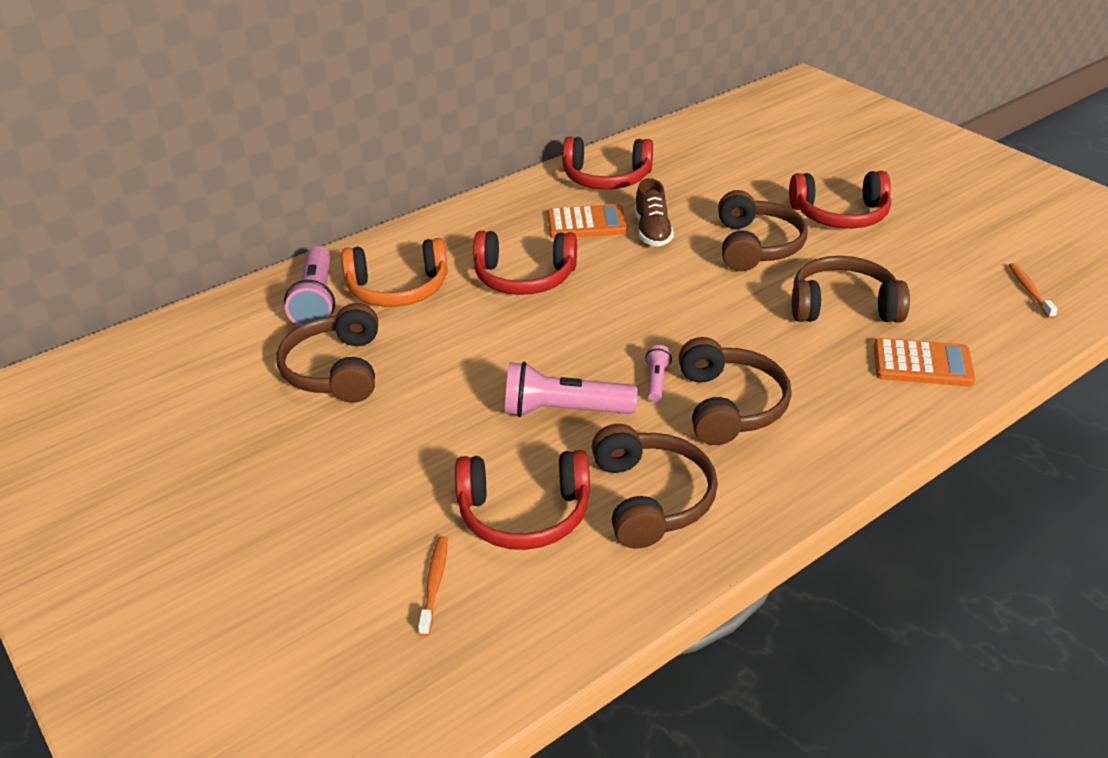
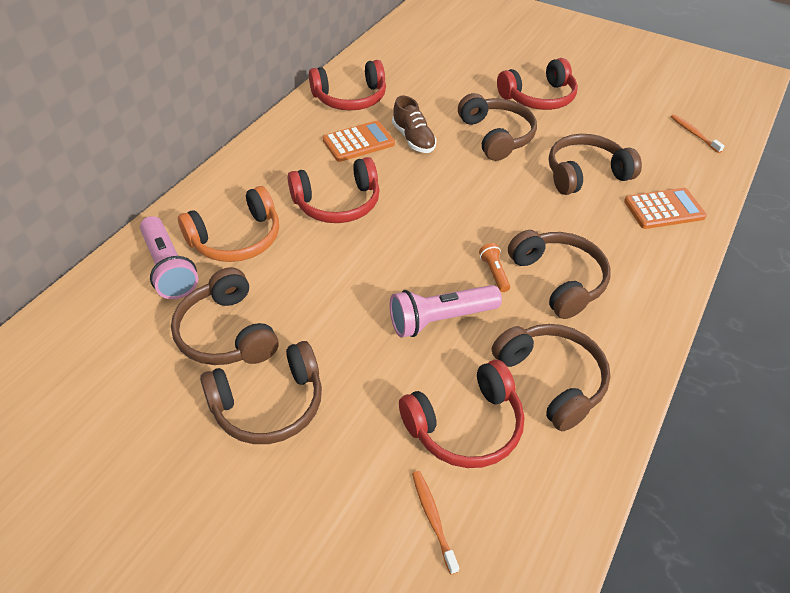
camera: 25 degrees left, 10 degrees up
pink flashlight [645,345,672,402] -> orange flashlight [479,243,510,292]
none -> brown headphones [200,341,322,444]

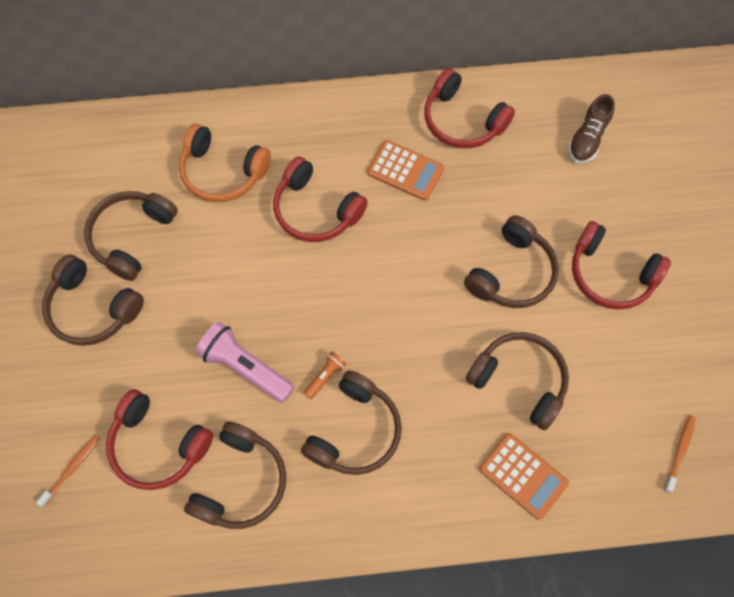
camera: 55 degrees right, 20 degrees up
pink flashlight [140,216,198,299] -> none
brown shoe [392,96,437,153] -> brown shoe moved to [568,94,615,163]

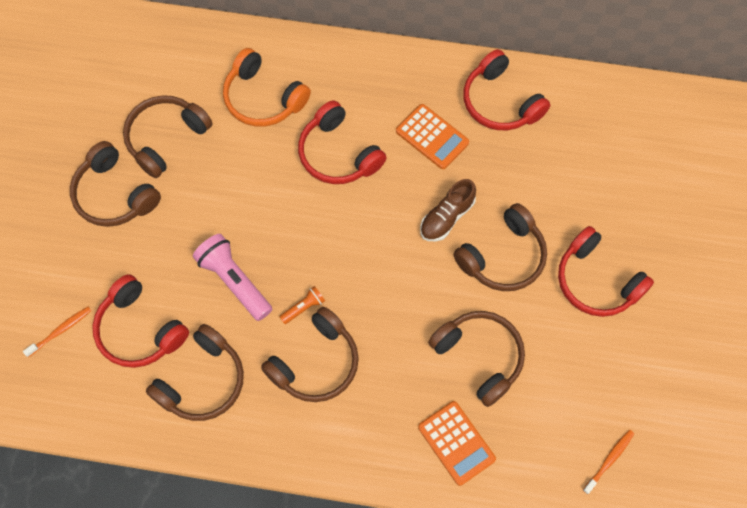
camera: 15 degrees right, 0 degrees up
brown shoe [568,94,615,163] -> brown shoe moved to [420,179,476,241]

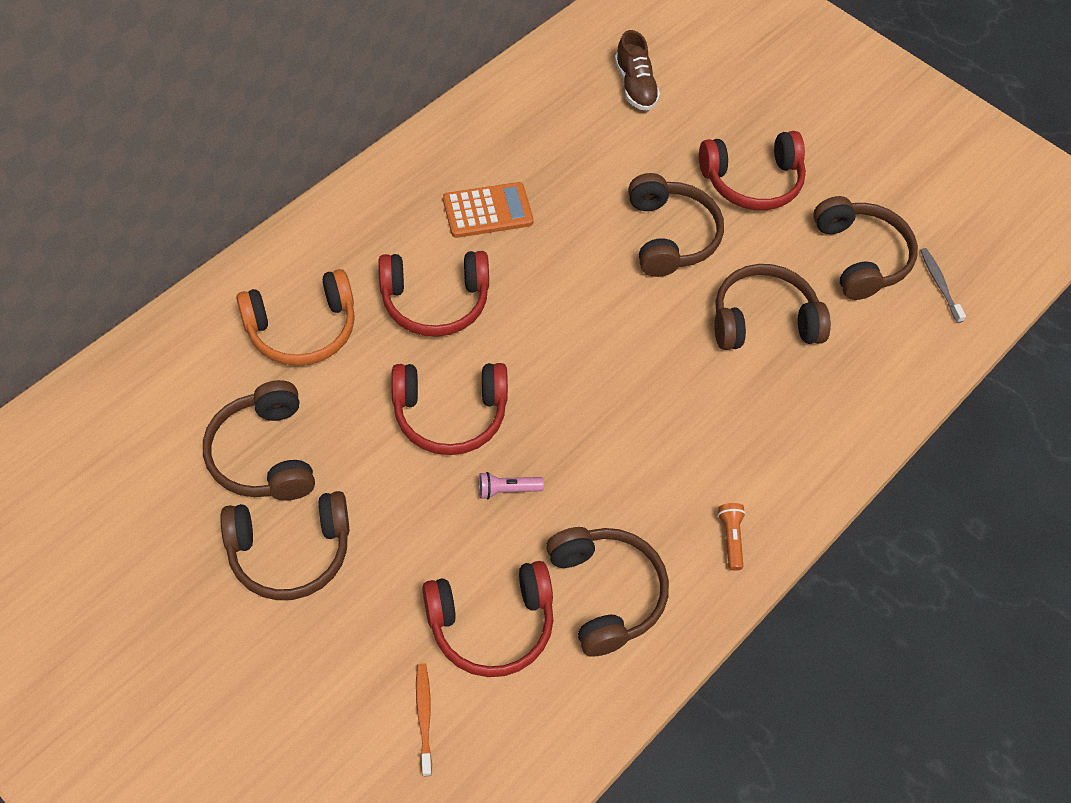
camera: 60 degrees left, 10 degrees down
pink flashlight [193,234,272,321] -> pink flashlight [479,472,544,499], size x0.50
brown headphones [261,307,359,402] -> brown headphones moved to [813,196,918,300]
orange flashlight [279,286,325,324] -> orange flashlight moved to [718,503,746,571]
orange calculator [418,401,496,486] -> none
brown shoe [420,179,476,241] -> brown shoe moved to [614,30,660,111]
red headphones [463,49,550,130] -> red headphones moved to [391,363,508,455]
orange toothbrush [583,430,634,494] -> grey toothbrush [920,248,966,323]

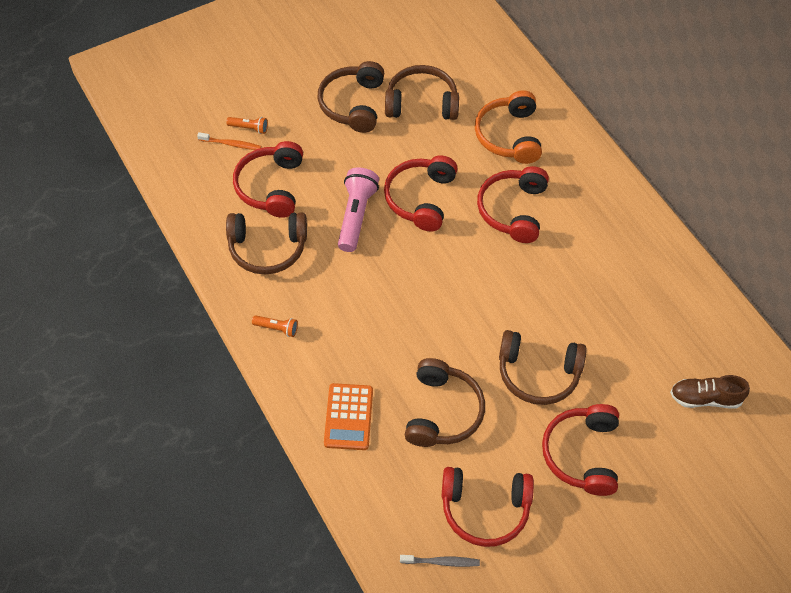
camera: 110 degrees right, 0 degrees up
orange calculator [443,182,534,238] -> orange calculator moved to [324,383,373,450]
pink flashlight [479,472,544,499] -> pink flashlight [338,168,379,252], size x2.00
brown headphones [813,196,918,300] -> red headphones [442,467,534,547]
none -> orange flashlight [226,117,268,134]

